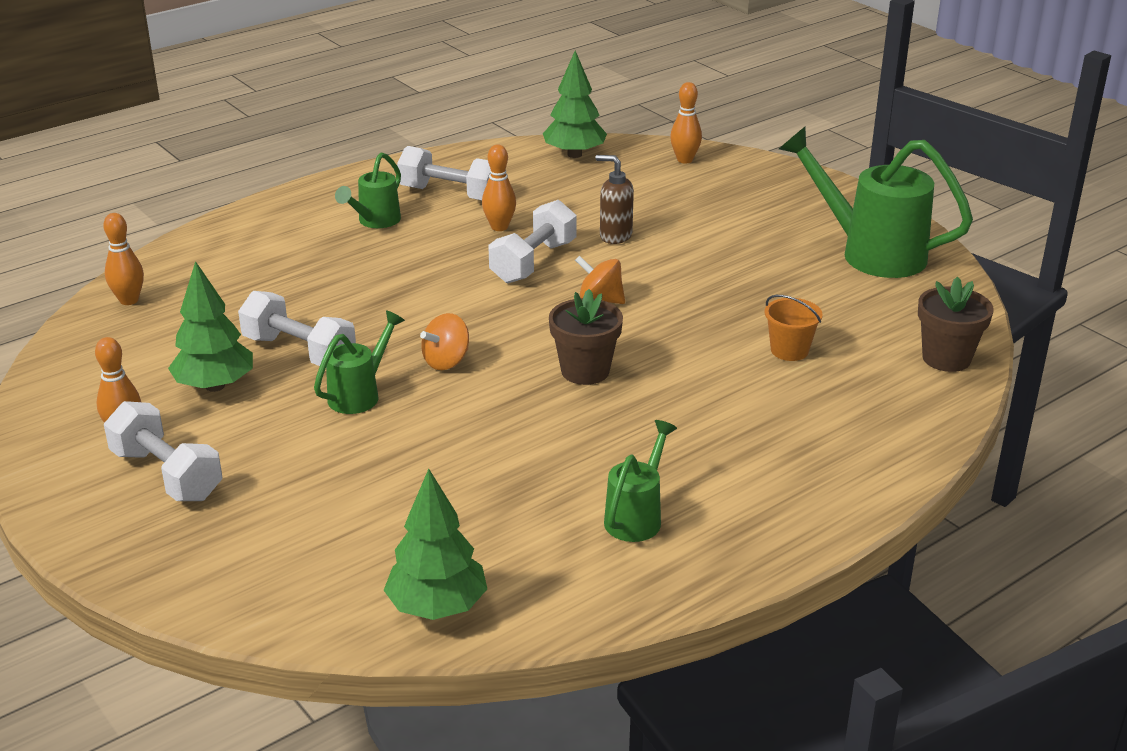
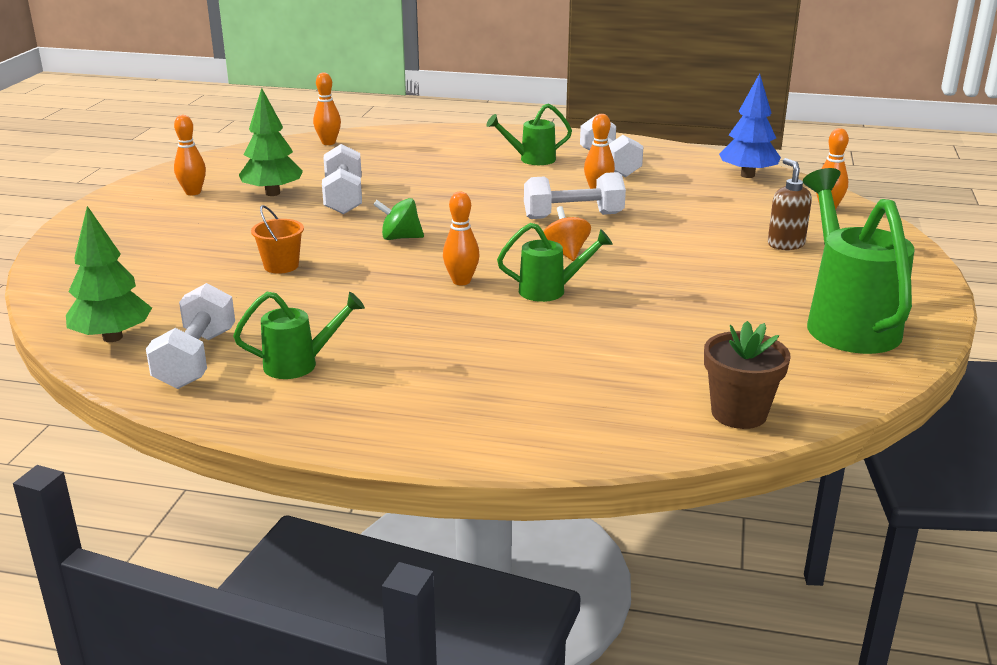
camera: 50 degrees right, 5 degrees down
white dumbbell [104,401,222,501] -> white dumbbell moved to [146,283,235,389]
green watering can [314,310,405,414] -> green watering can moved to [497,223,613,302]
orange spinning top [420,313,469,370] -> green spinning top [373,198,424,240]
green tree [543,51,607,158] -> blue tree [719,73,781,178]
brown flower pot [549,289,623,385] -> orange bowling pin [443,192,480,285]
brown soap dispenser [596,155,634,244] -> brown soap dispenser moved to [768,158,812,250]
orange bucket [764,295,823,361] -> orange bucket moved to [251,205,304,274]

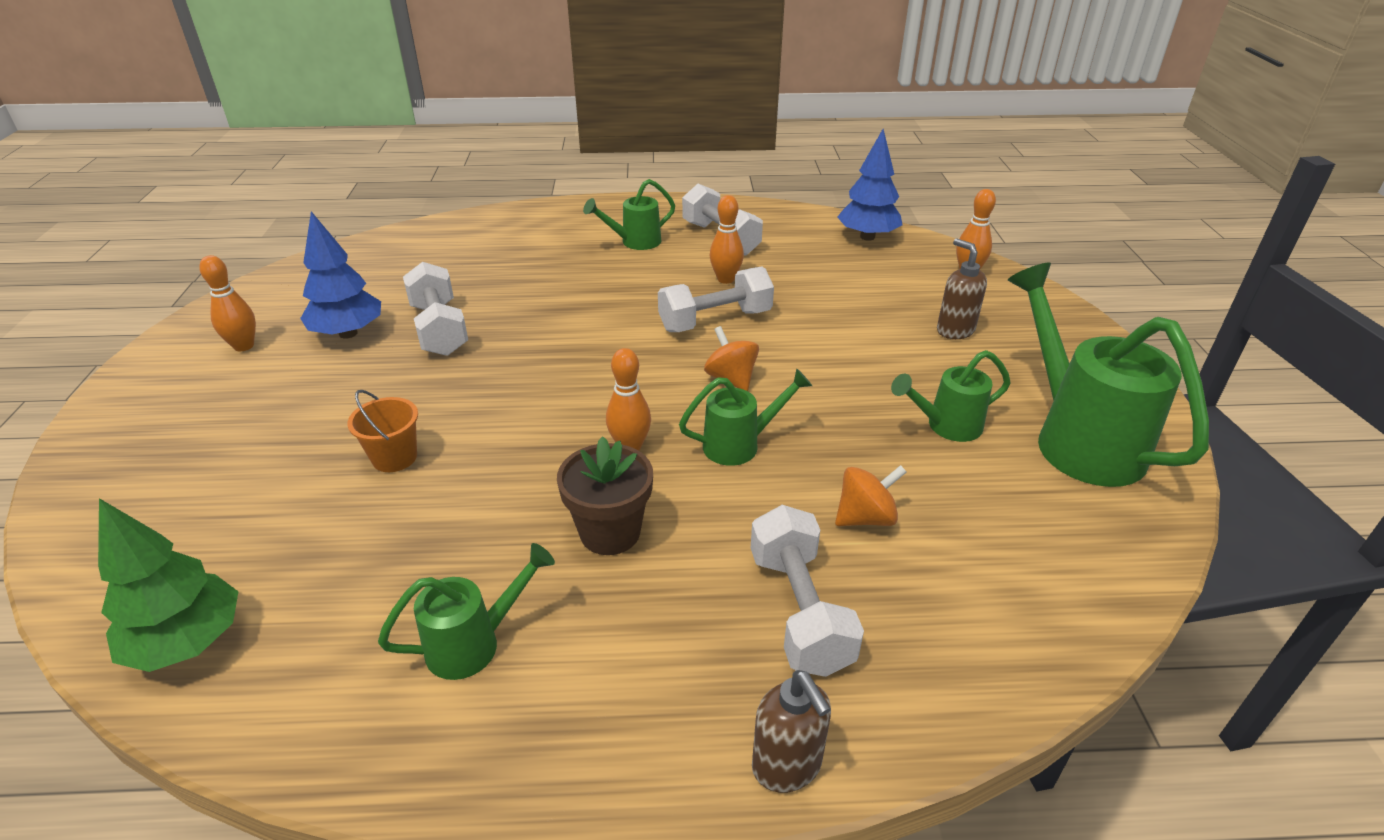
camera: 15 degrees left, 10 degrees up
white dumbbell [146,283,235,389] -> white dumbbell moved to [751,505,864,677]
green tree [239,88,303,196] -> blue tree [300,211,381,339]
orange bowling pin [313,72,341,145] -> none
green spinning top [373,198,424,240] -> none
brown flower pot [704,321,791,429] -> brown flower pot moved to [557,436,653,555]
none -> brown soap dispenser [752,670,831,793]
none -> orange spinning top [835,465,907,526]
none -> green watering can [891,350,1010,442]

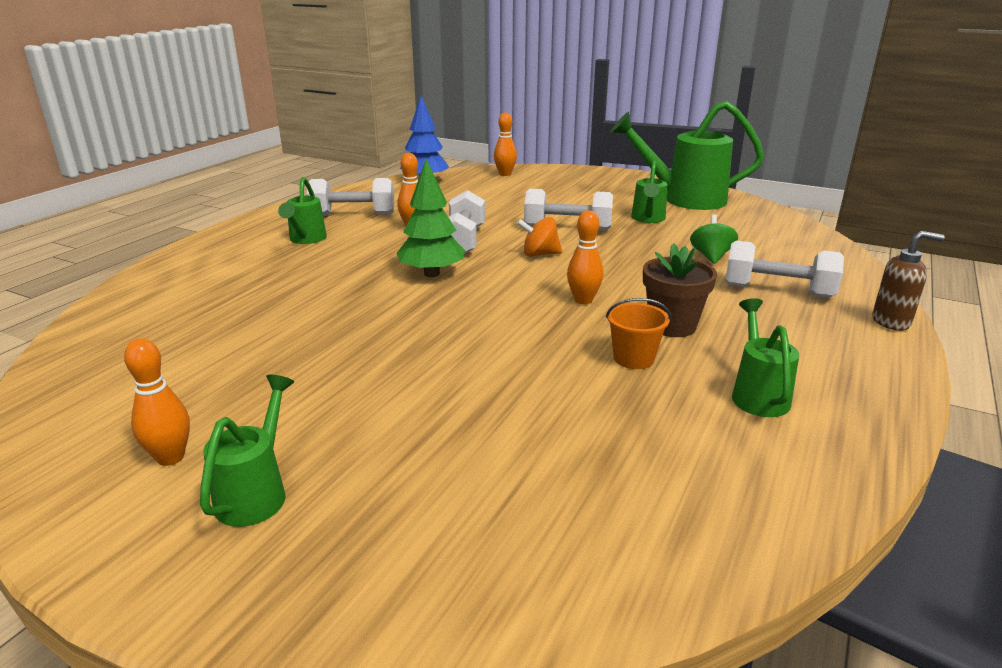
camera: 60 degrees left, 10 degrees down
green tree [98,498,239,672] -> green tree moved to [397,159,465,277]
blue tree [300,211,381,339] -> none
orange bucket [348,390,418,472] -> orange bucket moved to [606,298,671,369]
white dumbbell [403,262,468,356] -> white dumbbell moved to [524,189,613,230]
green watering can [679,368,812,466] -> green watering can moved to [200,375,294,527]
orange spinning top [835,465,907,526] -> green spinning top [690,214,738,264]
brown soap dispenser [937,238,987,339] -> none

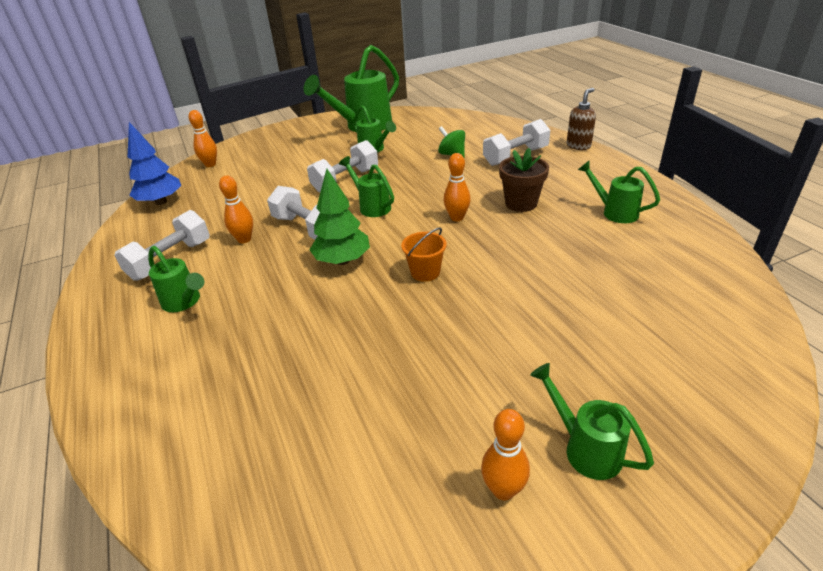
camera: 50 degrees left, 10 degrees up
orange spinning top [517,217,562,257] -> green watering can [339,156,394,217]
orange bucket [606,298,671,369] -> orange bucket moved to [401,227,447,282]

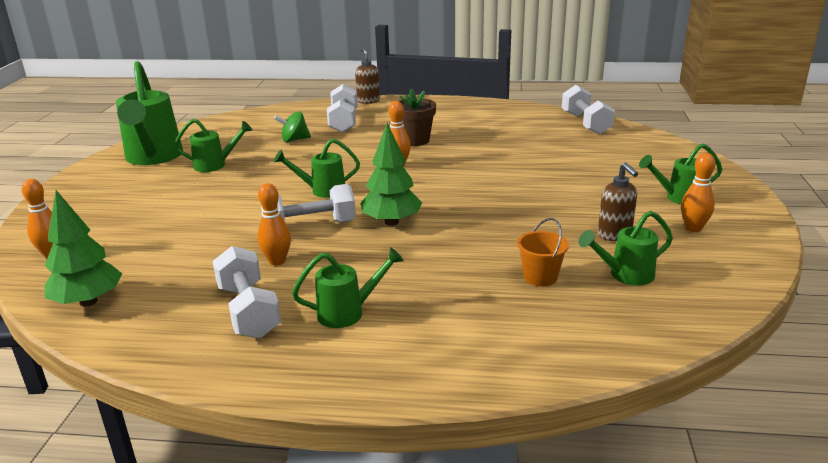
camera: 60 degrees left, 10 degrees down
blue tree [128,122,181,205] -> green tree [45,190,122,307]
white dumbbell [307,140,378,192] -> white dumbbell moved to [562,85,615,135]
orange bucket [401,227,447,282] -> orange bucket moved to [517,218,569,286]
green watering can [578,161,660,223] -> green watering can moved to [579,211,673,286]
none -> brown soap dispenser [598,162,638,241]

